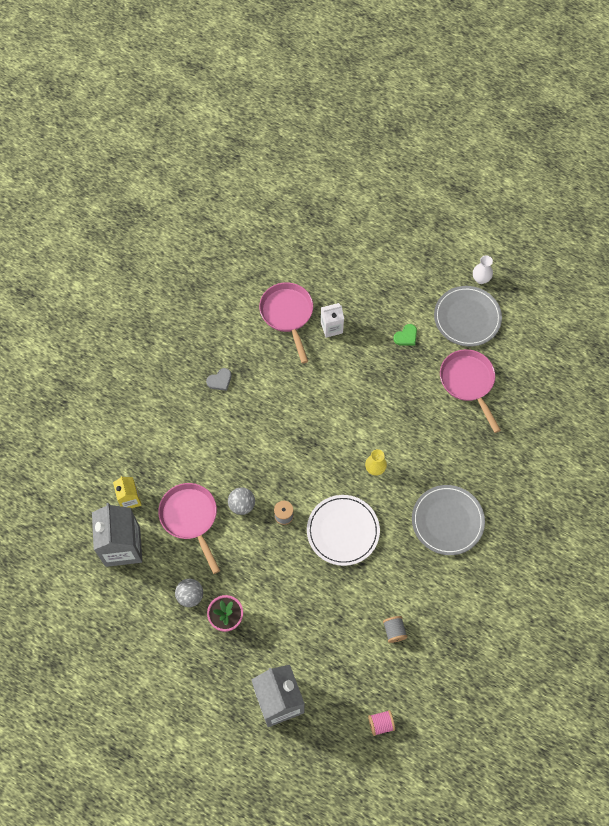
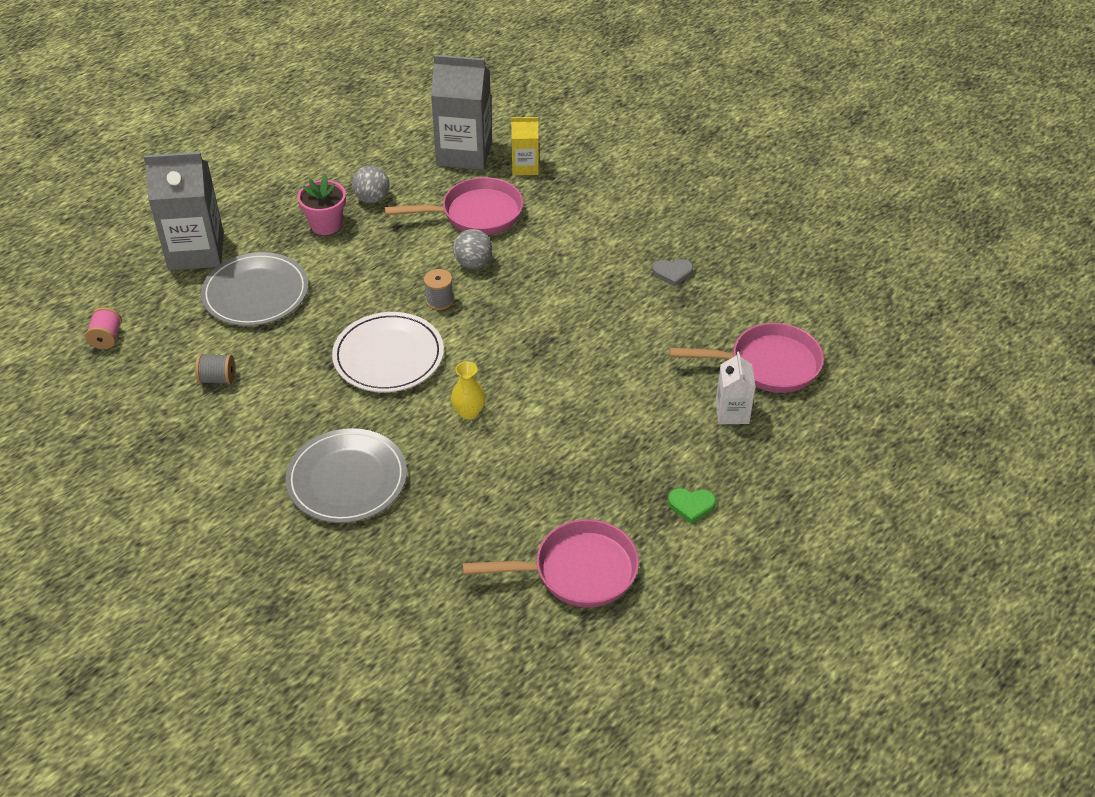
camera: 105 degrees right, 20 degrees down
grey heart [206,368,232,391] -> grey heart turned 75 degrees counterclockwise [652,259,693,286]
green heart [393,324,417,346] -> green heart turned 60 degrees counterclockwise [668,488,716,524]
grey plate [434,286,502,347] -> grey plate moved to [201,252,308,326]
white vase [473,255,493,284] -> none

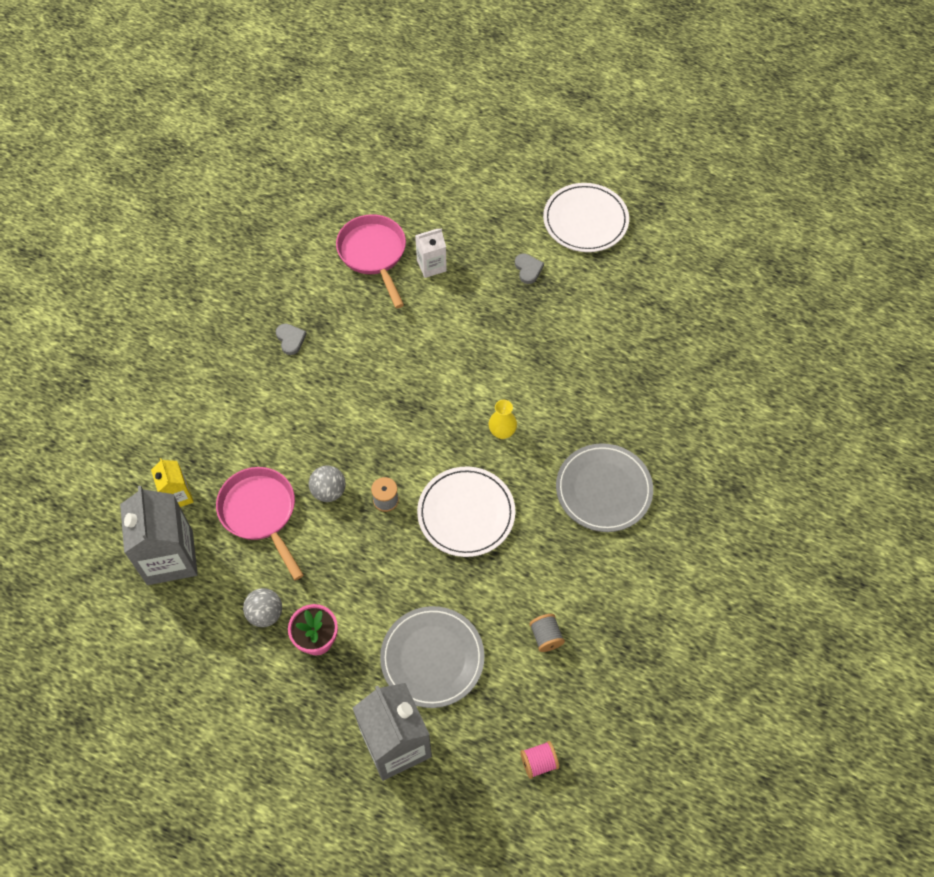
camera: 110 degrees left, 15 degrees up
pink pan [463,519,639,608] -> none
green heart [668,488,716,524] -> grey heart [515,253,544,284]
none -> white plate [543,183,629,252]

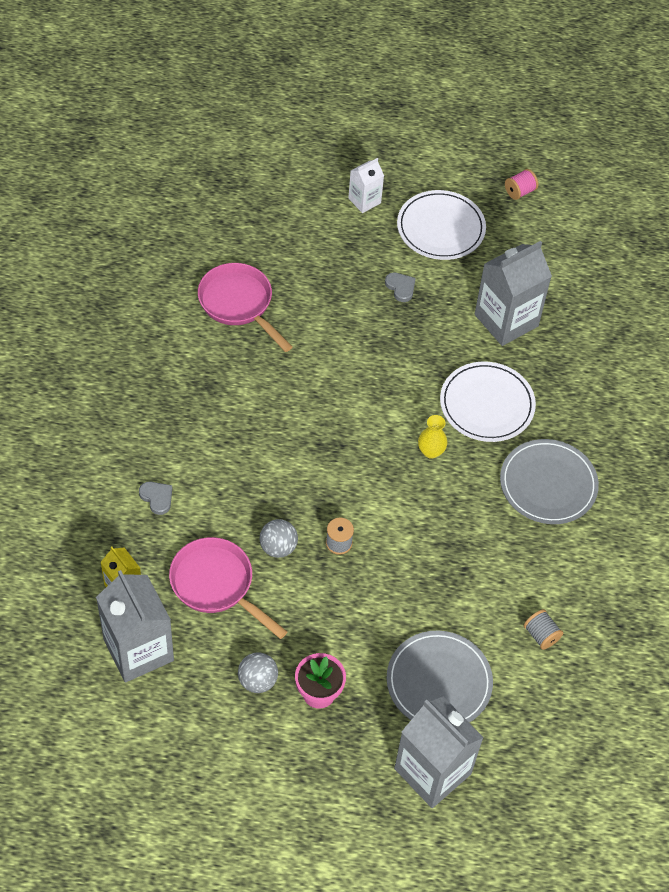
camera: 20 degrees left, 5 degrees down
grey heart [276,323,307,355] -> grey heart moved to [139,482,172,515]
white carton [415,228,447,278] -> white carton moved to [348,158,384,213]
white plate [417,467,515,557] -> white plate moved to [440,362,536,442]
pink spool [520,741,559,779] -> pink spool moved to [505,169,538,200]
none -> grey carton [475,241,552,346]

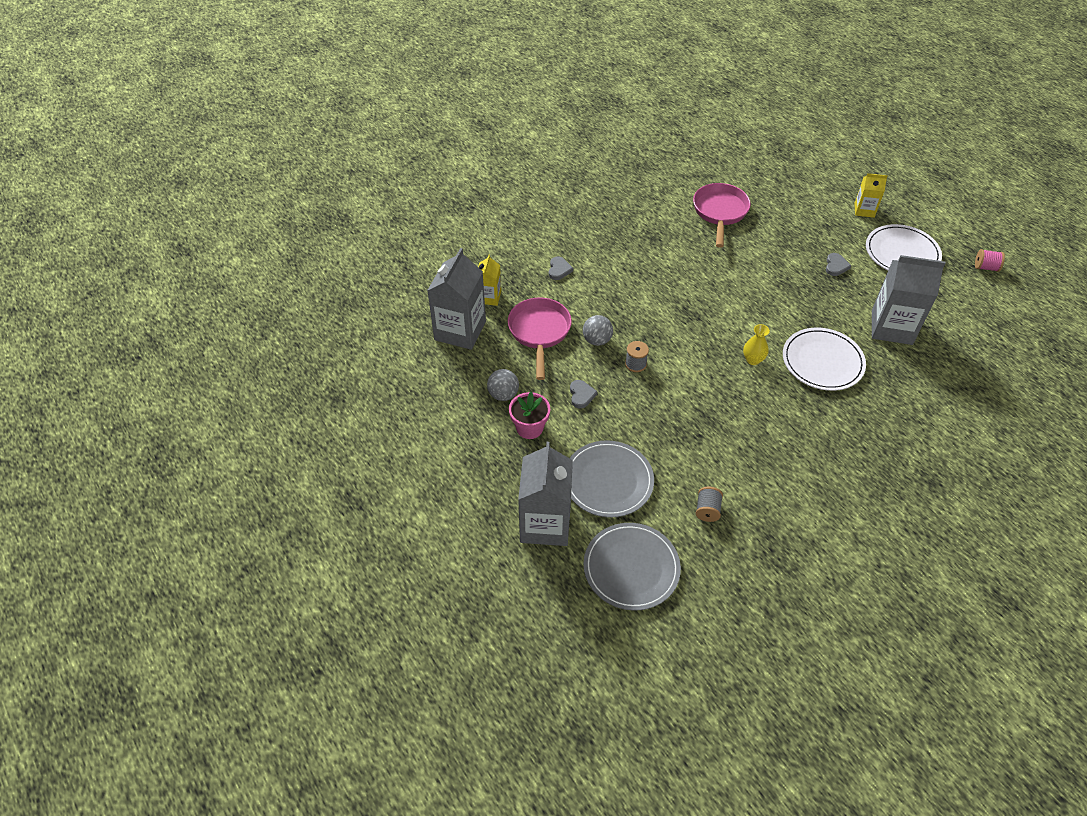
camera: 50 degrees right, 5 degrees down
white carton [348,158,384,213] -> yellow carton [854,173,888,218]
grey plate [500,439,599,524] -> grey plate moved to [583,523,681,611]
none -> grey heart [570,380,598,409]

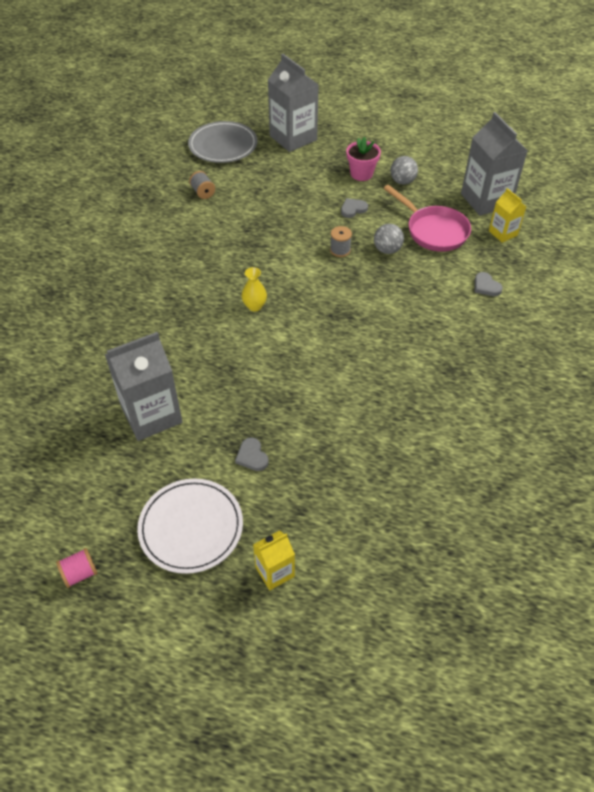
camera: 140 degrees right, 0 degrees up
grey heart [570,380,598,409] -> grey heart turned 105 degrees clockwise [341,198,368,218]
grey plate [570,440,654,518] -> none
pink pan [693,183,751,248] -> none
white plate [783,328,866,391] -> none

